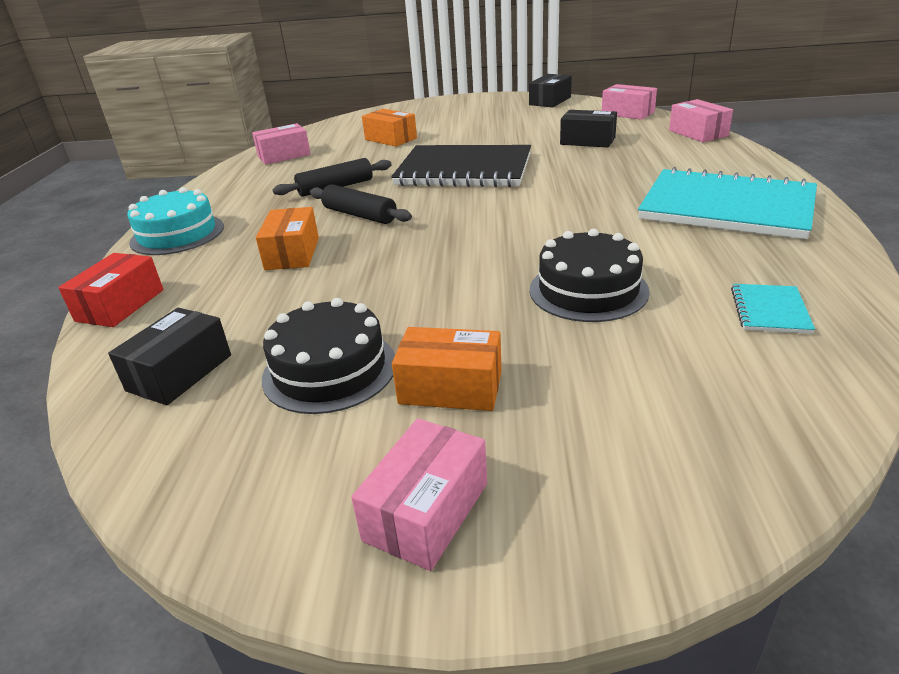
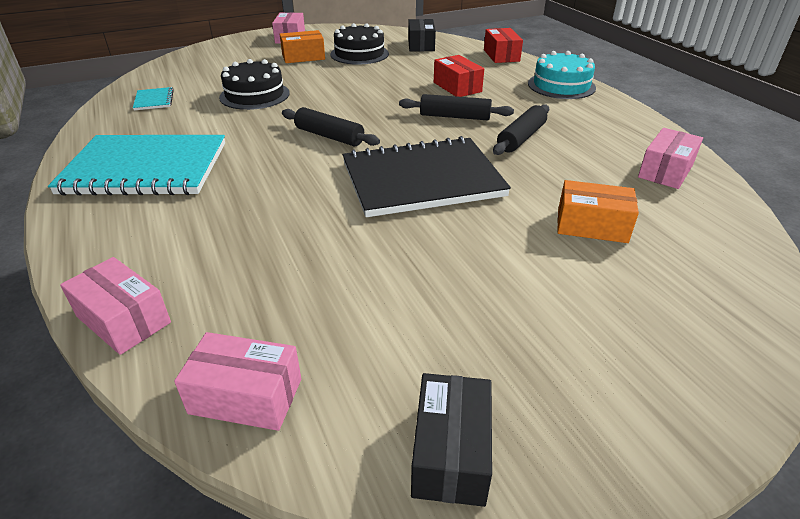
camera: 150 degrees right, 5 degrees up
orange box [256,207,319,270] -> red box [434,55,484,97]
black box [560,110,617,147] -> none
none -> black rolling pin [282,107,380,146]

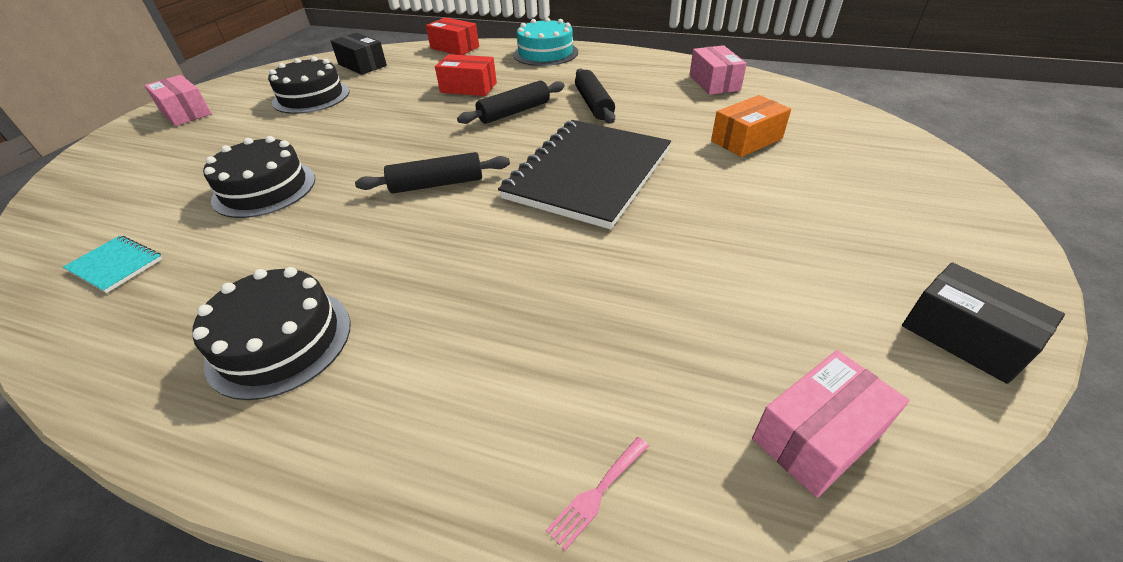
camera: 45 degrees left, 5 degrees up
turquoise notebook [48,135,225,196] -> black cake [192,267,351,400]
pink box [60,257,171,355] -> pink fork [546,437,649,550]
orange box [280,30,325,63] -> none

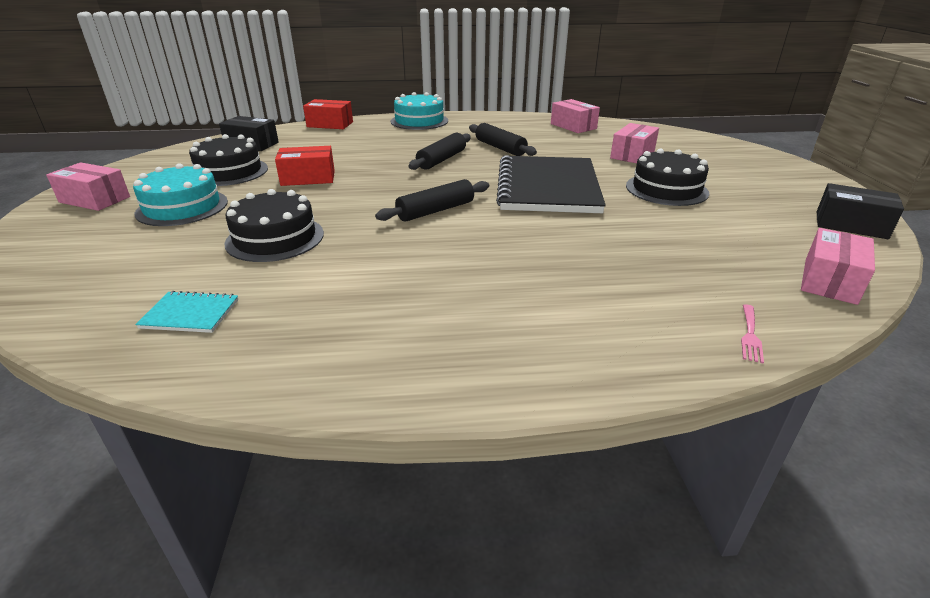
camera: 25 degrees left, 10 degrees down
black cake [192,267,351,400] -> black cake moved to [626,148,709,206]
red box [435,54,497,96] -> red box moved to [275,146,335,186]
orange box [711,95,791,157] -> pink box [610,123,659,163]
none -> turquoise cake [133,163,228,226]

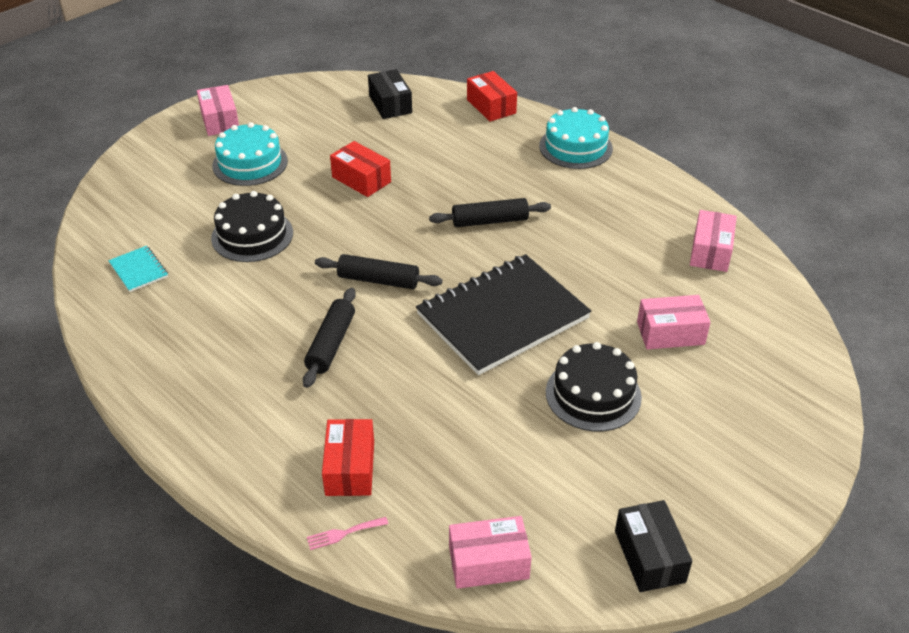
camera: 50 degrees right, 10 degrees up
black cake [189,134,268,186] -> none
black rolling pin [469,123,537,156] -> black rolling pin moved to [303,288,356,388]
none -> red box [322,419,374,496]

